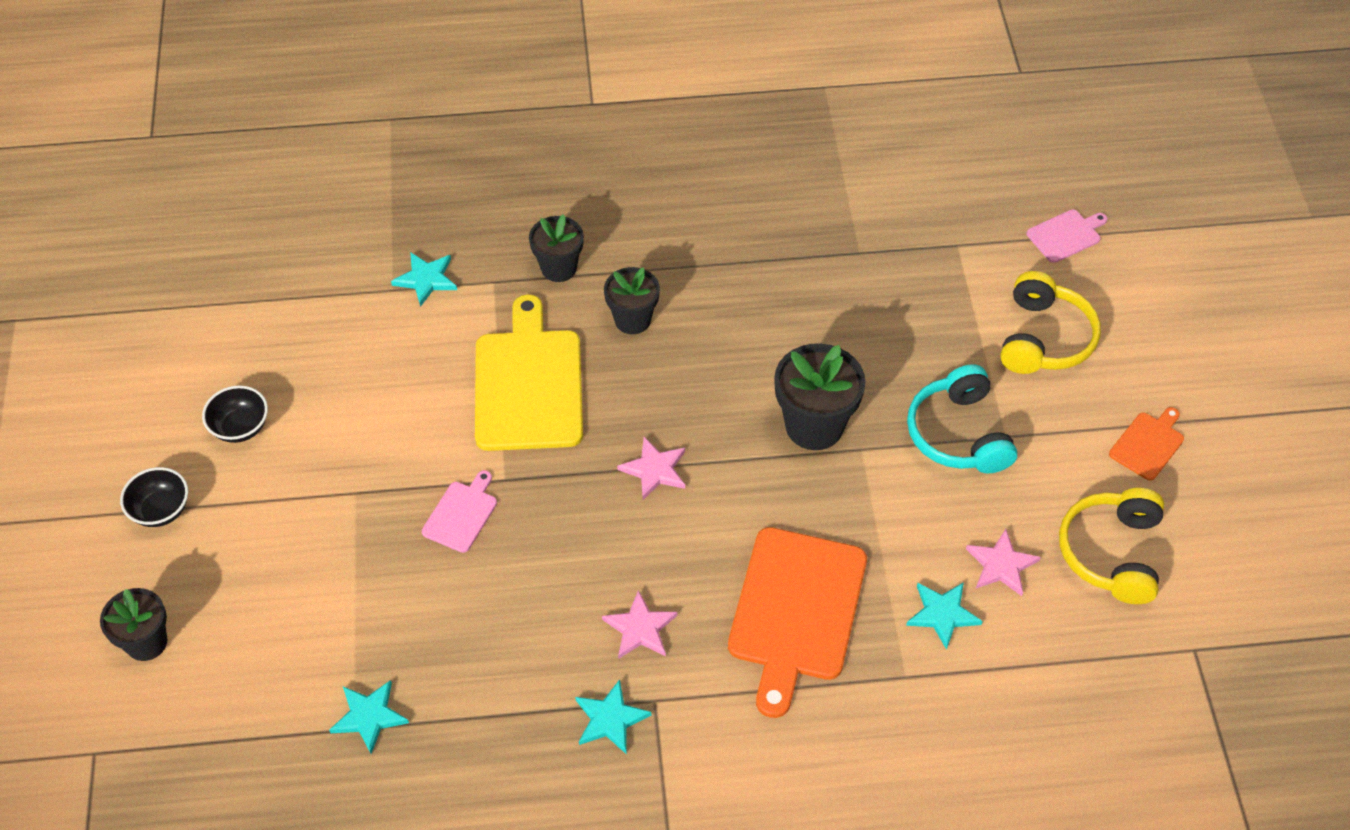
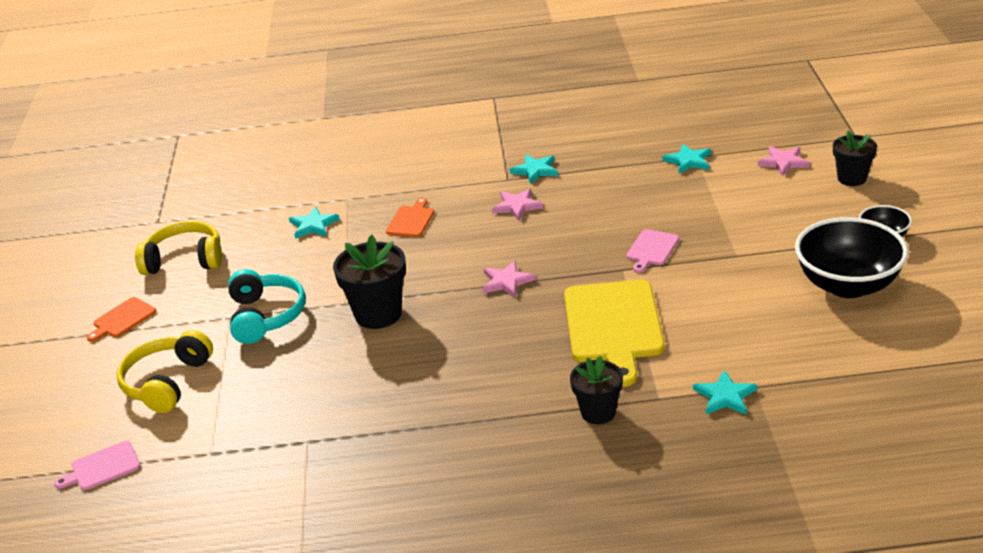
camera: 175 degrees left, 20 degrees down
black bowl [202,385,268,443] -> black bowl [795,217,908,298], size x2.02
black flower pot [604,267,660,334] -> none
orange cutting board [728,527,867,718] -> orange cutting board [386,198,434,237], size x0.47
pink star [966,529,1041,596] -> pink star moved to [758,146,810,176]
yellow headphones [1059,488,1164,604] -> yellow headphones turned 105 degrees counterclockwise [135,221,222,275]

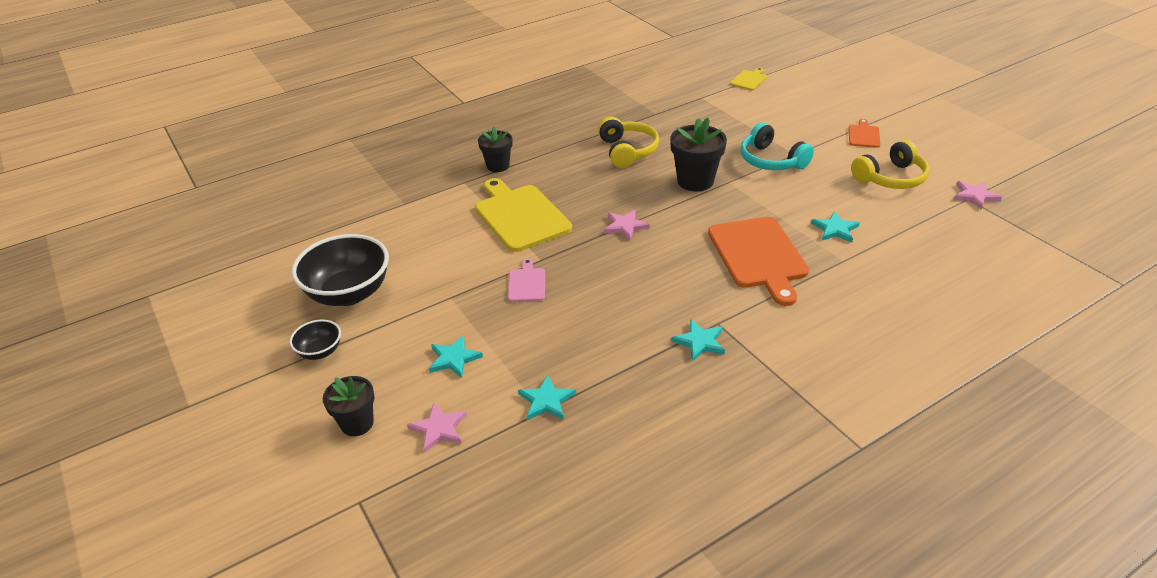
camera: 150 degrees right, 5 degrees up
pink cutting board [54,441,140,490] -> yellow cutting board [730,67,767,90]
yellow headphones [116,330,213,413] -> yellow headphones moved to [598,117,659,168]
orange cutting board [386,198,434,237] -> orange cutting board [708,217,809,306], size x2.11
pink star [492,189,543,221] -> pink star moved to [954,181,1002,210]
turquoise star [693,370,757,415] -> turquoise star moved to [429,335,483,378]

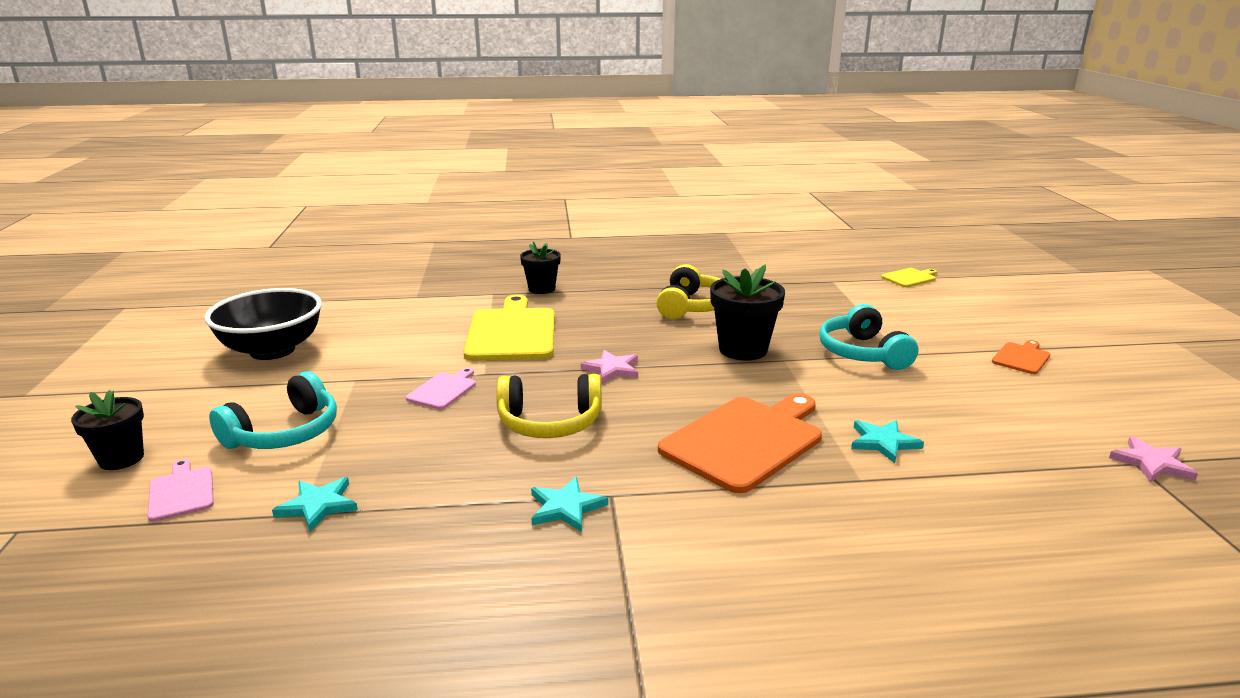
camera: 25 degrees right, 15 degrees down
black bowl [290,319,341,360] -> none
pink star [407,403,467,453] -> pink cutting board [147,459,214,522]
turquoise star [429,335,483,378] -> turquoise headphones [209,371,337,449]
orange cutting board [708,217,809,306] -> orange cutting board turned 150 degrees counterclockwise [658,394,822,493]
yellow headphones [851,140,929,189] -> yellow headphones moved to [496,374,602,438]

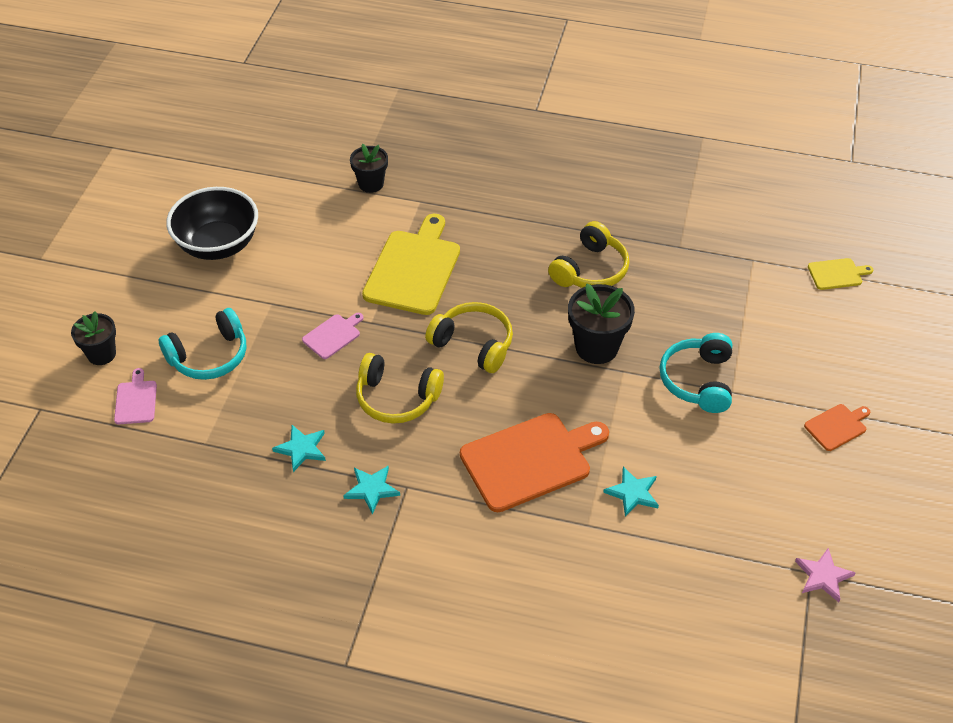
camera: 20 degrees right, 25 degrees up
turquoise star [272,477,358,532] -> turquoise star moved to [272,425,326,472]
black flower pot [520,241,561,294] -> black flower pot moved to [350,144,388,193]
pink star [581,350,638,383] -> yellow headphones [425,302,513,373]

